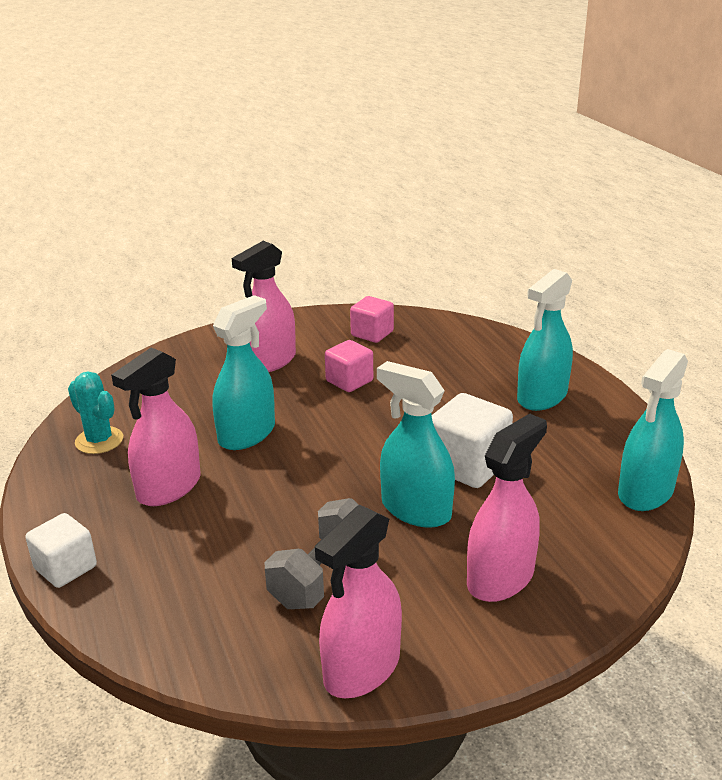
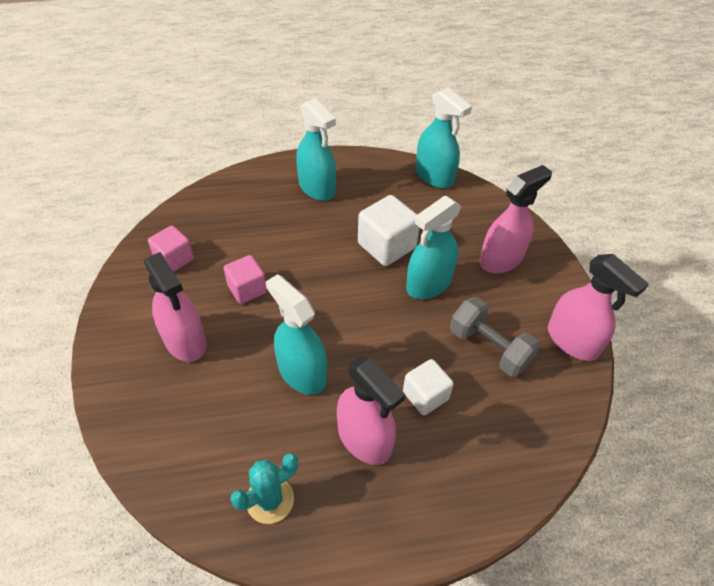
camera: 80 degrees left, 20 degrees up
white cube [25,513,97,588] -> white cube moved to [403,359,454,415]
pink spray bottle [467,414,547,602] -> pink spray bottle turned 90 degrees clockwise [480,165,552,273]

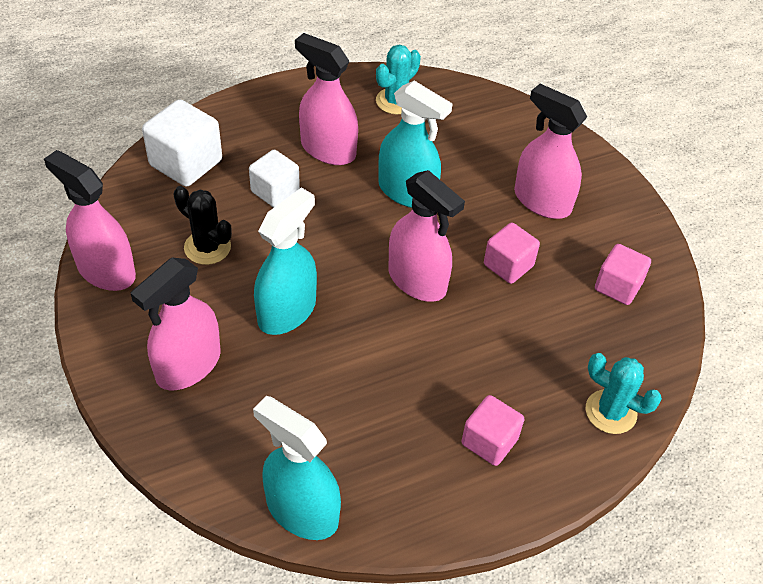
camera: 165 degrees right, 0 degrees up
turquoise spray bottle [296,98,336,201] -> pink cube [462,395,525,466]
white cube [358,195,419,266] -> white cube moved to [142,99,222,187]
grey dumbbell [450,297,540,377] -> black cactus [174,186,232,265]
none -> pink spray bottle [388,170,465,302]
none -> turquoise cactus [586,353,662,434]

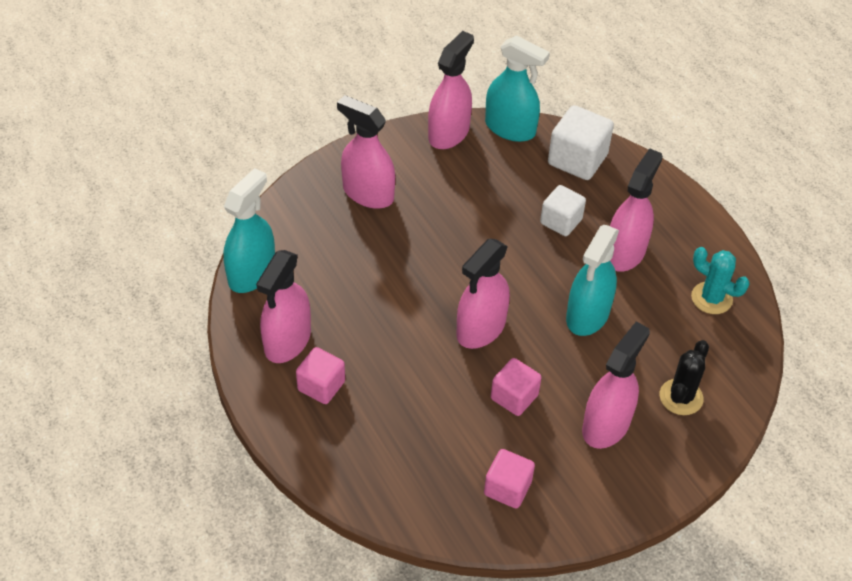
camera: 85 degrees right, 0 degrees up
black cactus [174,186,232,265] -> black cactus moved to [660,340,709,415]
turquoise spray bottle [254,187,317,335] -> turquoise spray bottle moved to [485,35,550,142]
turquoise cactus [586,353,662,434] -> none
none -> pink spray bottle [256,250,311,363]

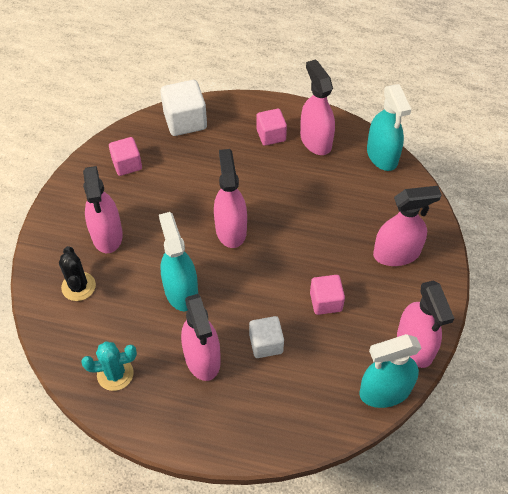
camera: 135 degrees right, 5 degrees up
pink cube [491,358,542,416] -> pink cube moved to [310,275,345,315]
white cube [548,105,614,180] -> white cube moved to [161,80,207,136]

